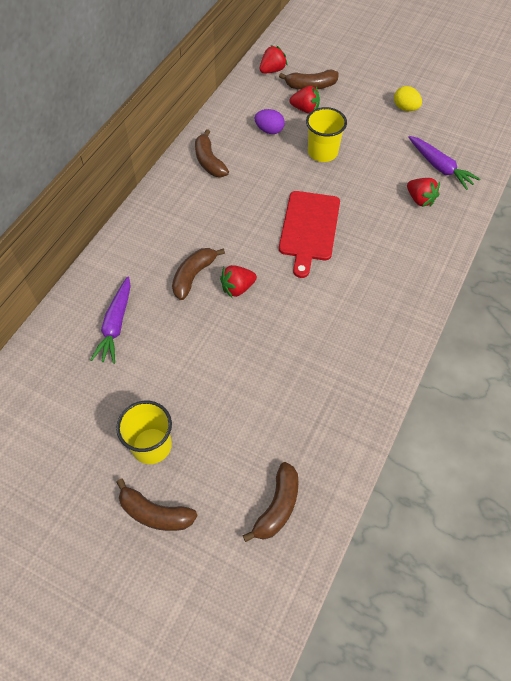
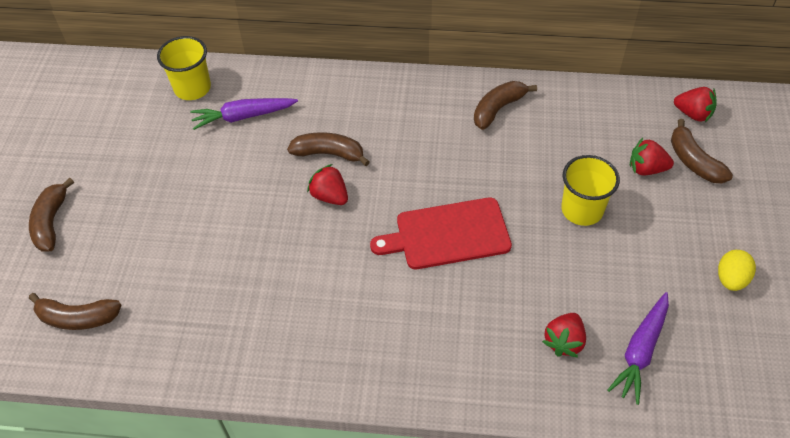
camera: 70 degrees right, 5 degrees down
yellow cup [116,401,172,464] -> yellow cup moved to [157,36,211,100]
purple egg [255,109,285,134] -> none
red strawberry [289,86,320,113] -> red strawberry turned 105 degrees clockwise [630,138,674,175]

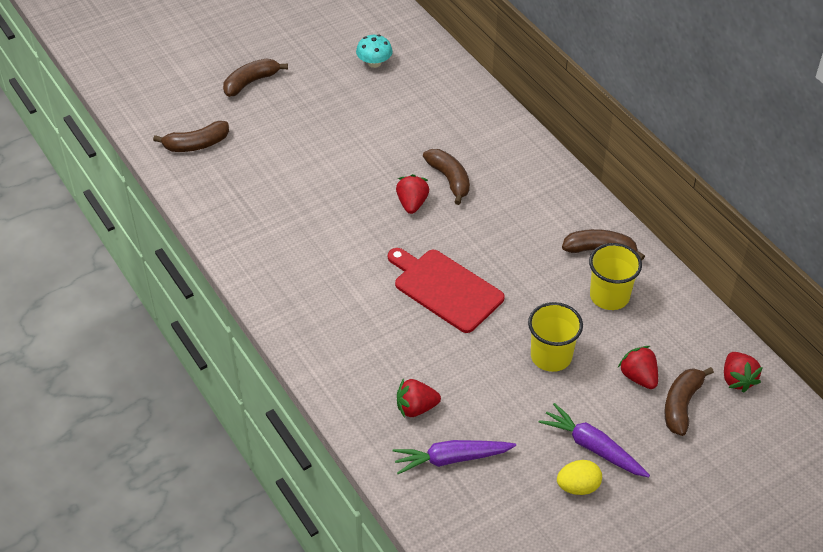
camera: 50 degrees right, 5 degrees down
brown banana [29,293,122,330] -> brown banana turned 75 degrees counterclockwise [153,121,229,152]
yellow cup [157,36,211,100] -> yellow cup moved to [589,243,642,310]
purple carrot [190,98,298,130] -> purple carrot moved to [539,403,650,477]
none -> turquoise mushroom [356,34,393,68]

